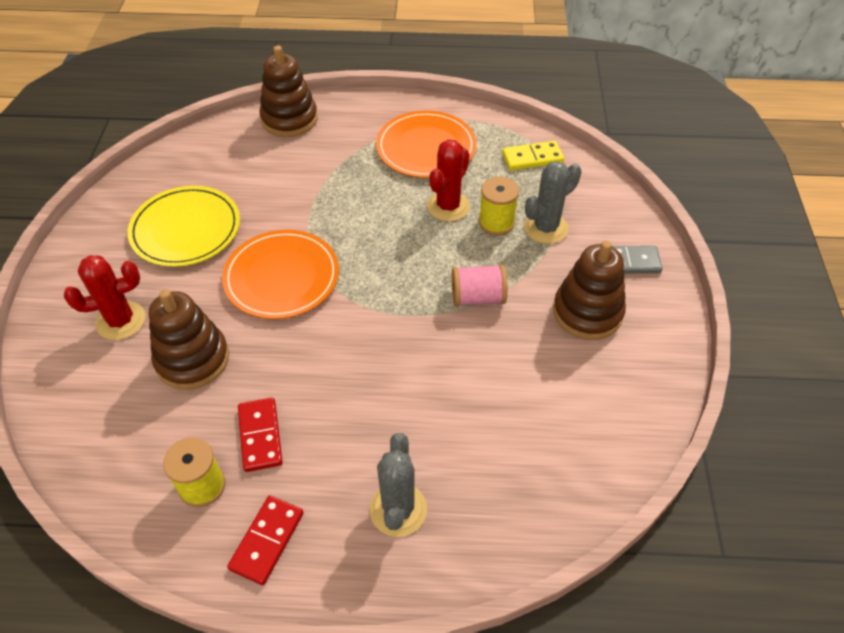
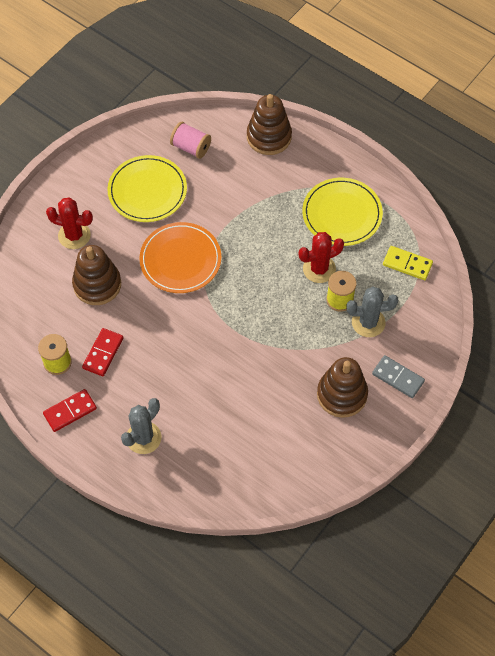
camera: 35 degrees right, 10 degrees up
orange plate [376,111,477,178] -> yellow plate [302,178,383,246]
pink spool [452,264,508,307] -> pink spool moved to [170,122,211,159]

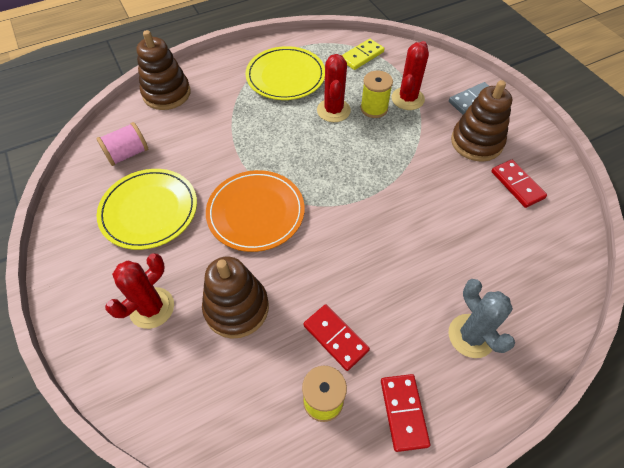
camera: 65 degrees left, 5 degrees down
grey cactus [346,287,398,337] -> red cactus [391,41,429,110]
none -> red domino [491,160,547,208]

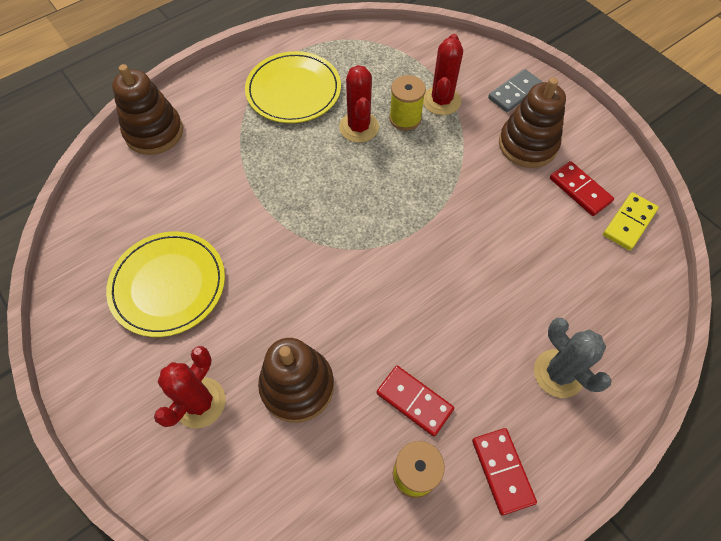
camera: 10 degrees left, 5 degrees up
pink spool [96,122,148,166] -> none
orange plate [206,170,305,252] -> none
yellow domino [342,39,385,70] -> yellow domino moved to [603,192,659,251]

